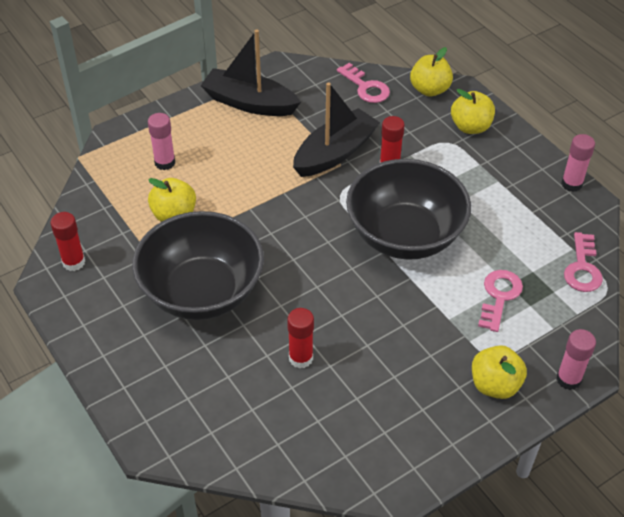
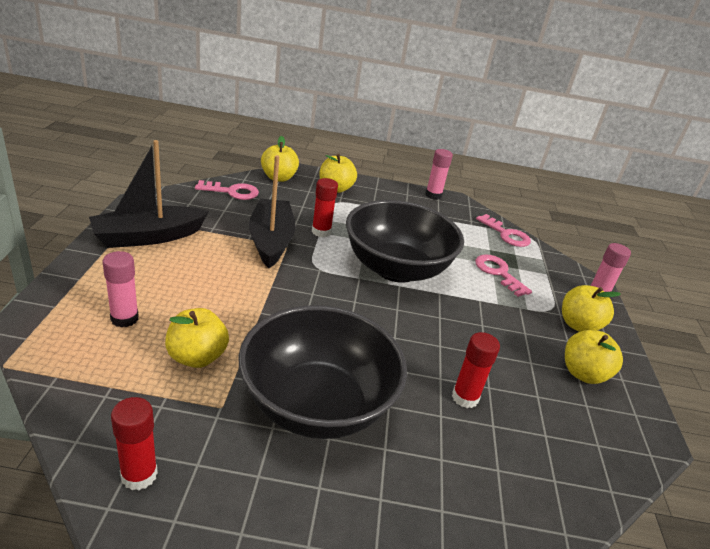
camera: 55 degrees left, 15 degrees down
none -> yellow apple [565,330,623,384]

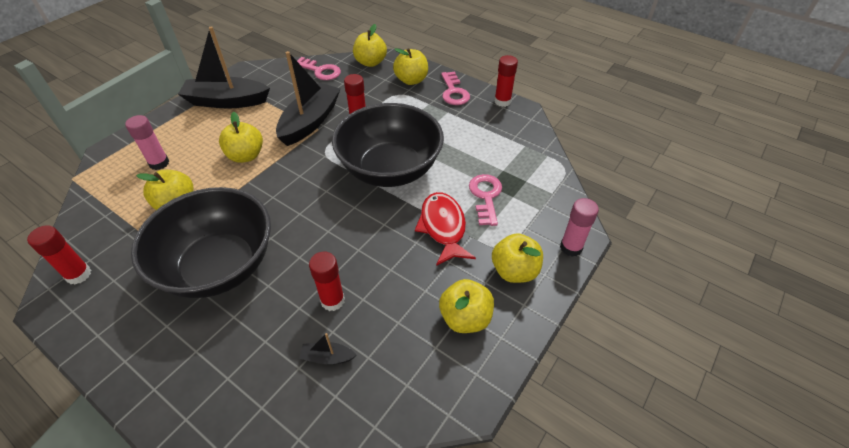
camera: 35 degrees right, 15 degrees up
pink glue stick [425,149,453,200] -> red glue stick [494,55,518,107]
pink key [476,214,531,247] -> pink key moved to [441,71,470,105]
none -> yellow apple [219,112,263,163]
none -> black boat [299,333,356,365]
none -> red fish [415,192,476,266]

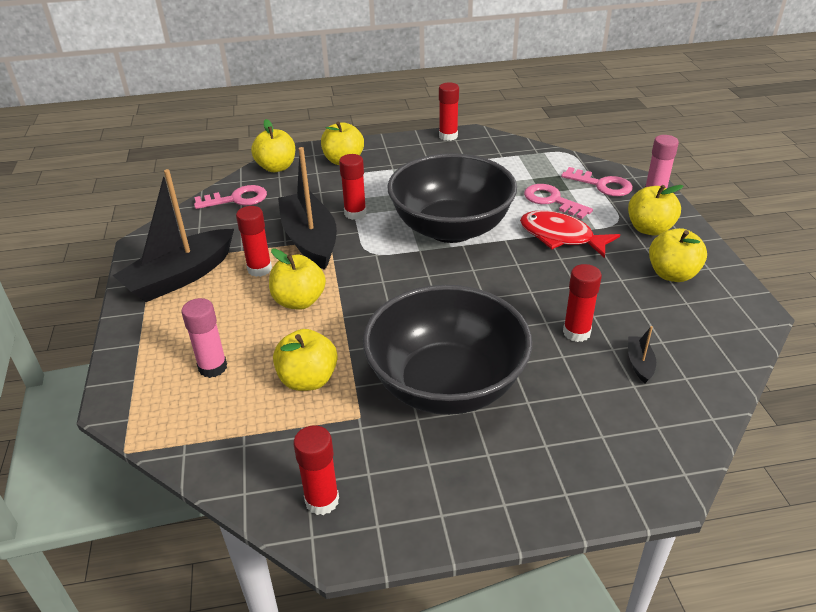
camera: 45 degrees left, 10 degrees down
black boat [299,333,356,365] -> black boat turned 135 degrees clockwise [628,326,656,383]
pink key [441,71,470,105] -> pink key moved to [561,167,633,196]
none -> red glue stick [236,206,272,277]

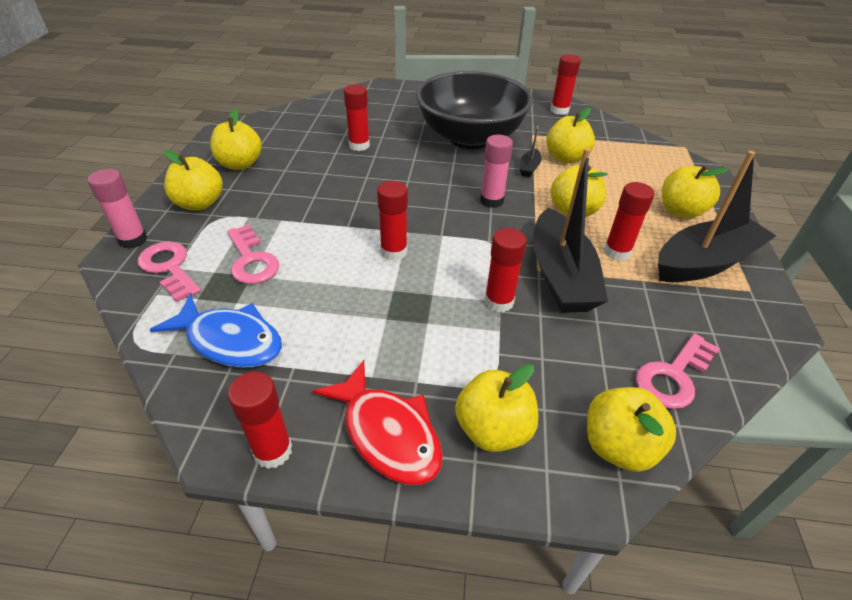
camera: 165 degrees left, 5 degrees up
pink glue stick [182,298,227,378] -> pink glue stick moved to [480,135,513,208]
pink key [194,185,267,209] -> pink key turned 45 degrees counterclockwise [636,333,720,409]
black bowl [387,153,517,243] -> red glue stick [377,181,408,261]
red fish [520,211,620,258] -> red fish moved to [313,360,443,485]
black boat [628,326,656,383] -> black boat moved to [519,126,542,177]
none -> blue fish [150,294,282,368]
none -> yellow apple [662,165,728,219]

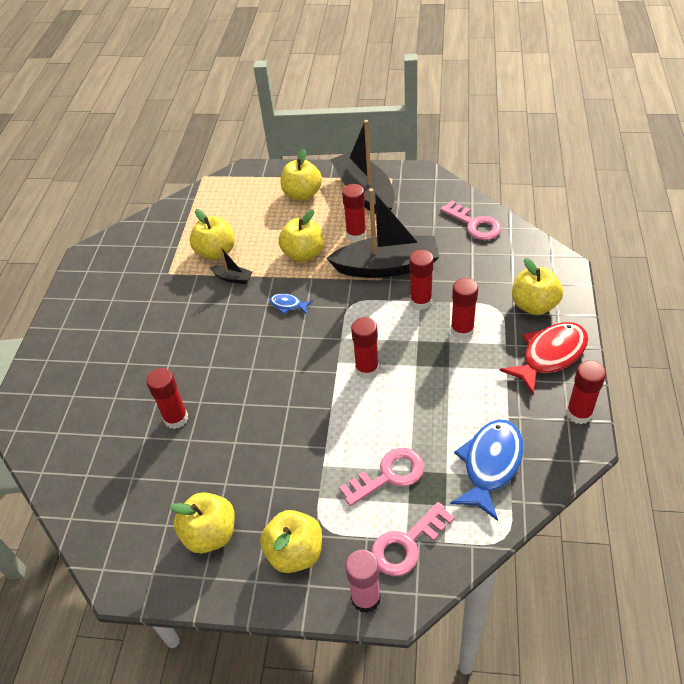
camera: 85 degrees left, 5 degrees up
black bowl [416,71,533,149] -> none
pink glue stick [480,135,513,208] -> blue fish [269,293,313,314]
red glue stick [550,54,581,115] -> red glue stick moved to [451,278,478,339]
yellow apple [587,387,676,472] -> none

